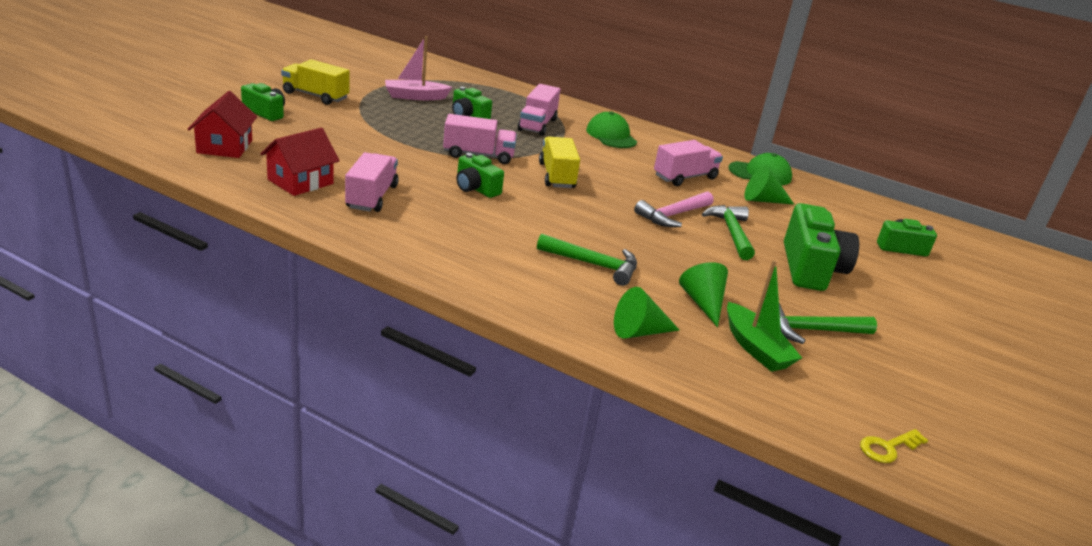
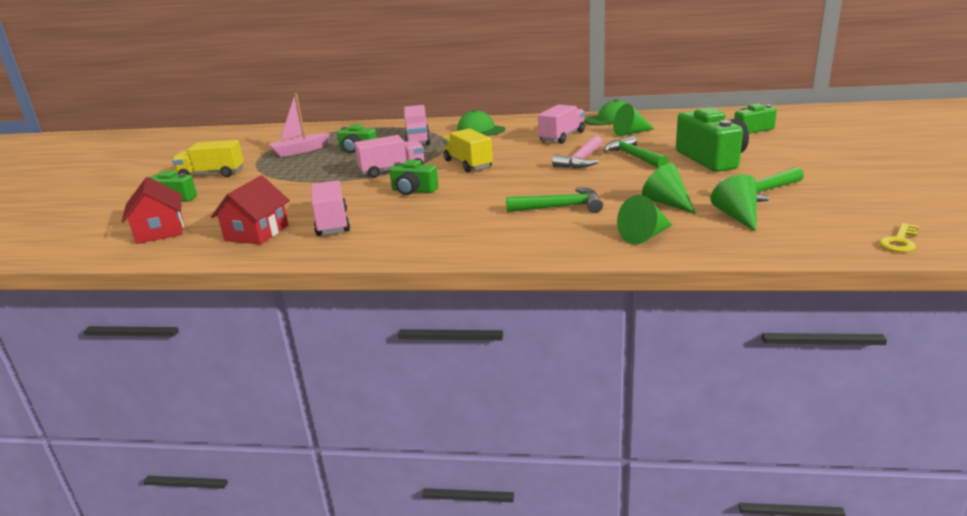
camera: 15 degrees left, 5 degrees down
green boat [727,260,802,372] -> green cone [711,174,757,232]

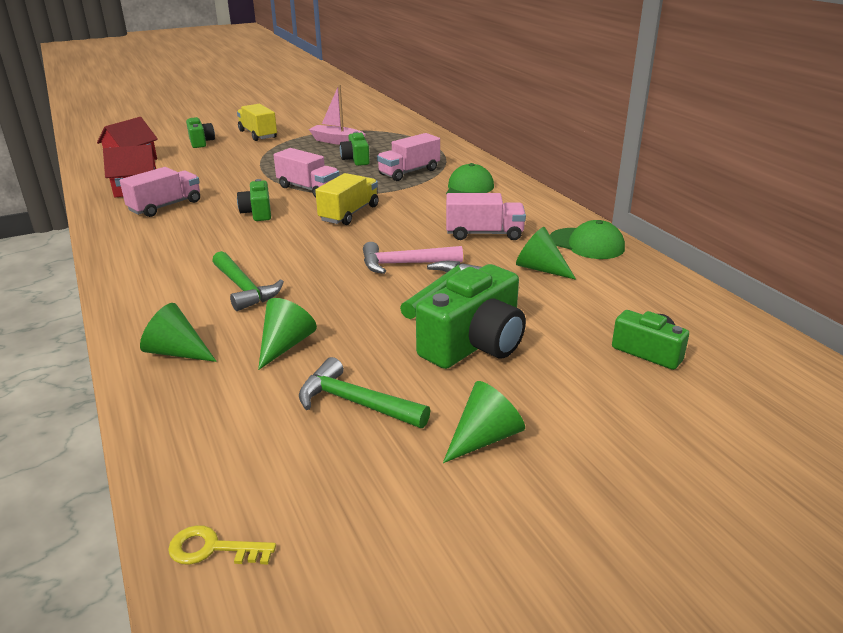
camera: 55 degrees right, 5 degrees up
green cone [711,174,757,232] -> green cone moved to [443,381,525,463]

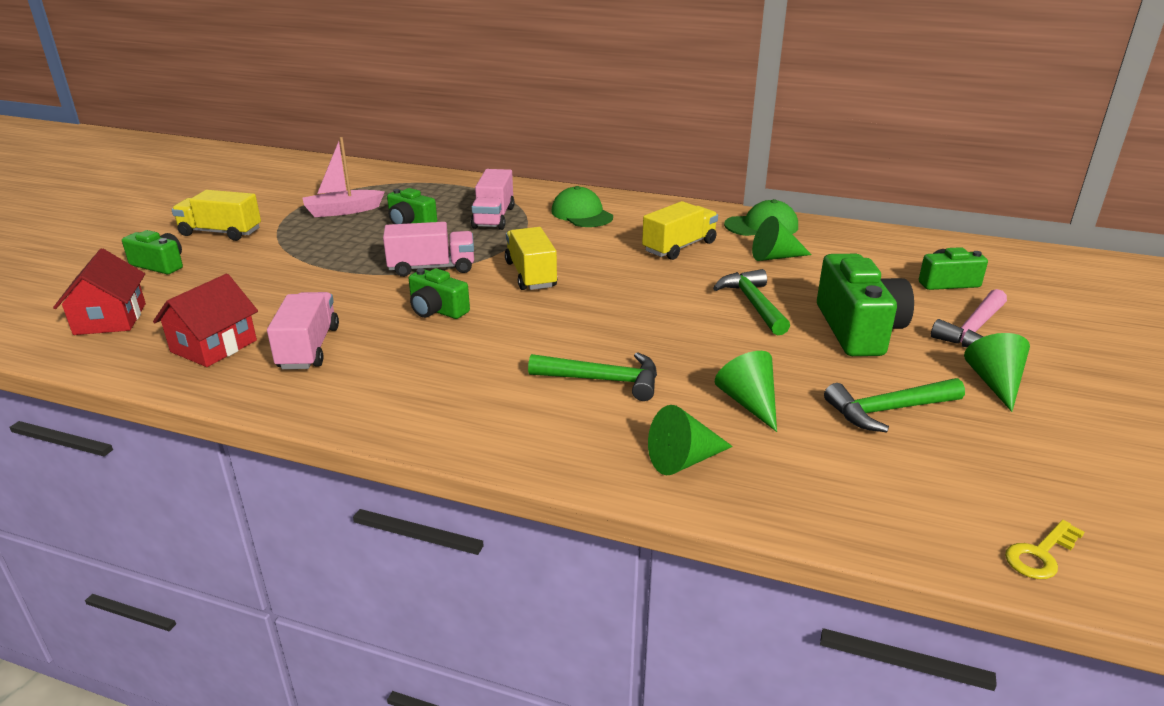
camera: 45 degrees left, 0 degrees up
pink hammer [363,242,463,274] -> pink hammer moved to [931,289,1007,347]
pink truck [446,193,526,240] -> yellow truck [642,201,718,260]

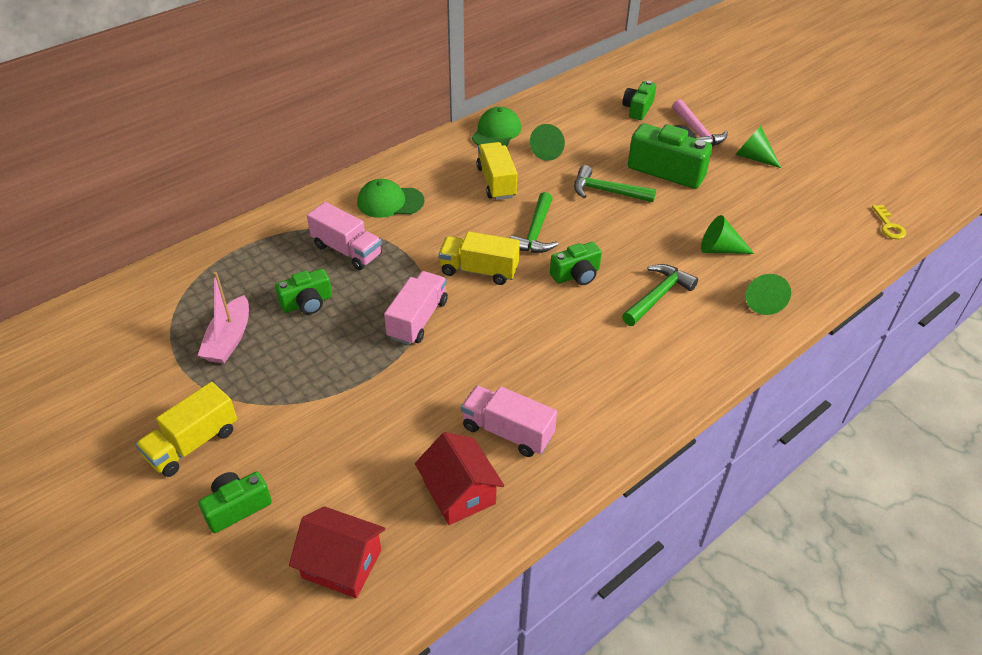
camera: 60 degrees left, 15 degrees up
green camera [409,268,470,319] -> green camera moved to [550,242,602,285]
green hammer [824,378,965,432] -> green hammer moved to [510,192,558,253]

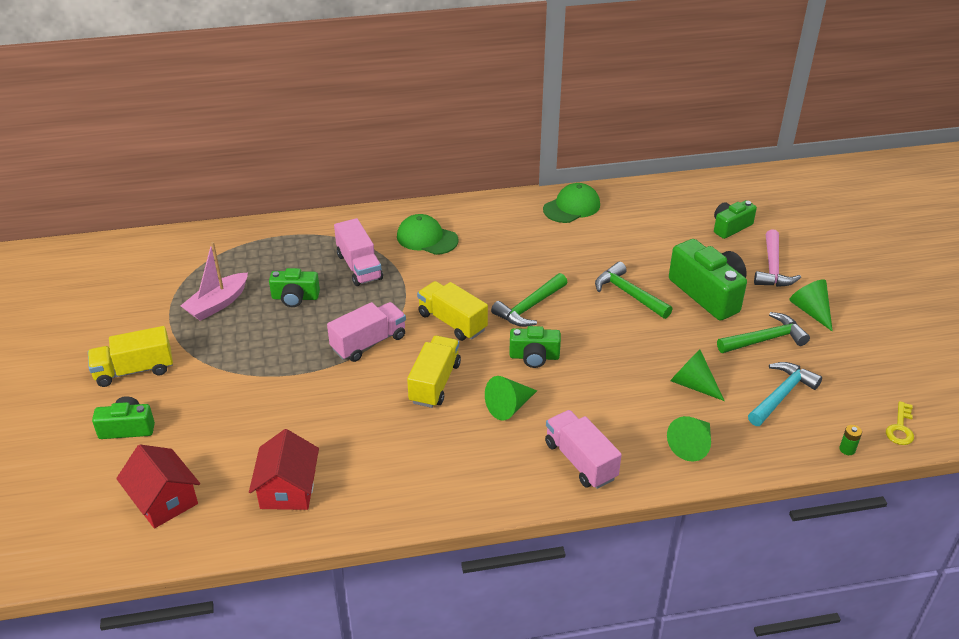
camera: 30 degrees right, 5 degrees down
pink truck [461,385,557,457] -> pink truck moved to [545,410,622,489]
yellow truck [476,142,517,200] -> yellow truck moved to [407,336,461,408]
green cone [530,124,565,161] -> green cone moved to [485,376,537,421]
green hammer [622,264,698,326] -> green hammer moved to [717,312,810,353]
none -> turquoise hammer [748,362,822,426]
none -> green battery [839,425,862,455]

